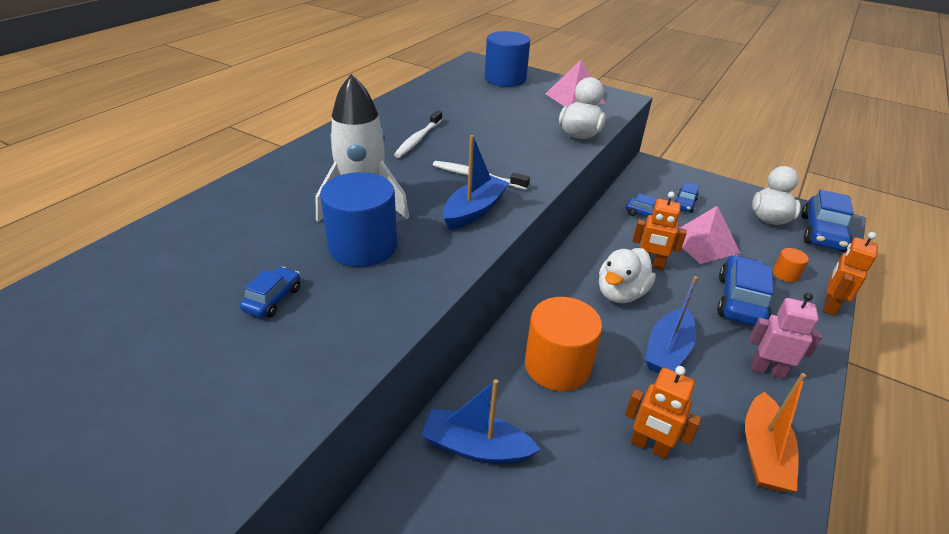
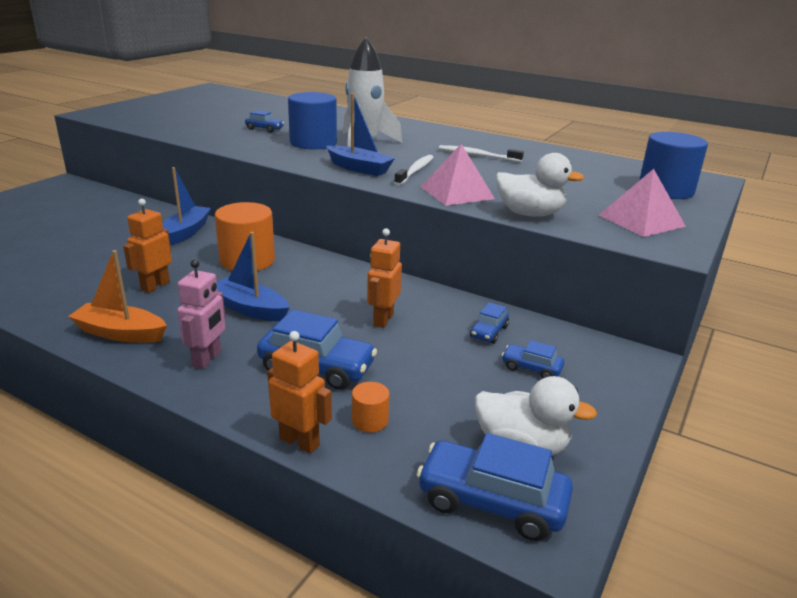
camera: 90 degrees right, 10 degrees down
white duck [599,248,656,303] -> none
pink pyramid [678,206,740,264] -> pink pyramid moved to [421,144,495,206]

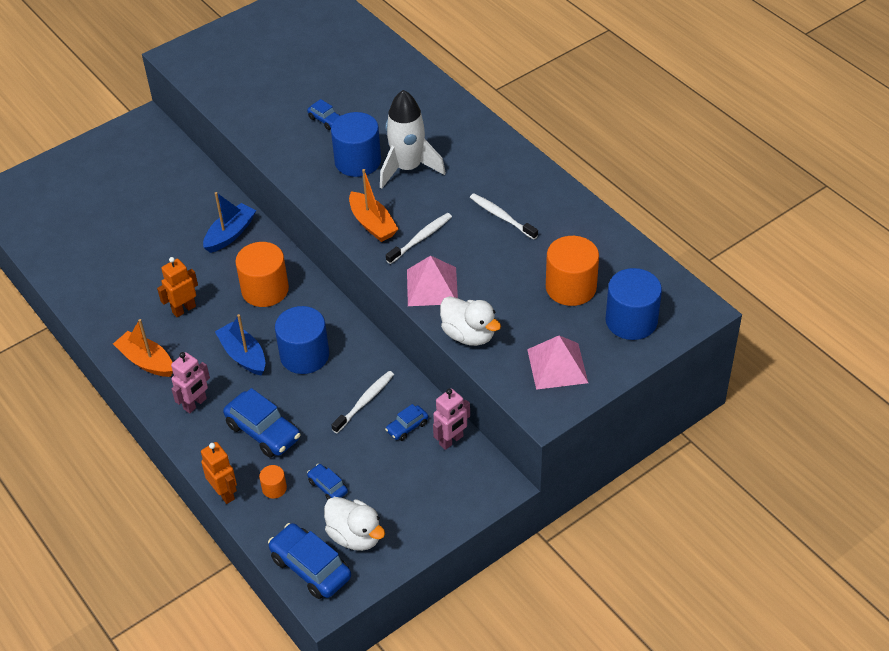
camera: 25 degrees right, 20 degrees up
blue boat [326,93,395,176] -> orange boat [349,169,399,242]
orange robot [367,228,402,328] -> none
blue car [502,340,564,378] -> blue car moved to [307,464,348,500]
none -> blue cylinder [275,306,329,374]
none -> white toothbrush [331,371,394,433]
none -> pink robot [433,389,470,450]
none -> orange cylinder [546,236,599,306]

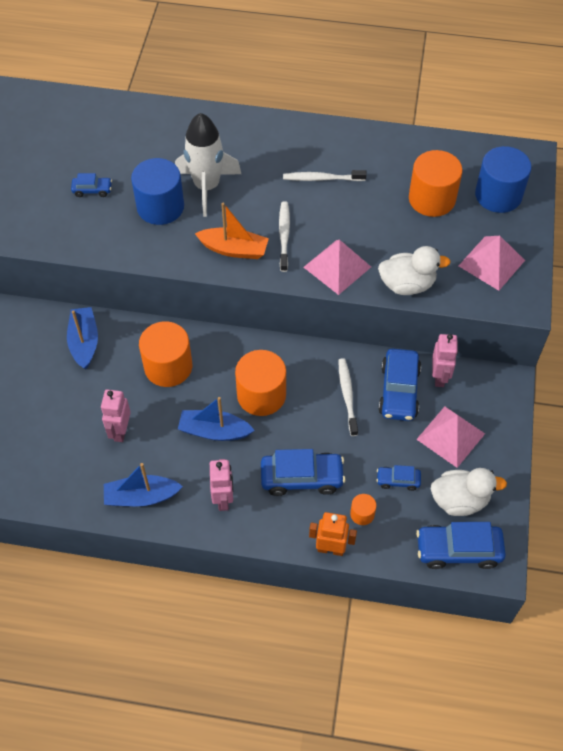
camera: 45 degrees left, 10 degrees up
orange boat [113,319,173,377] -> blue boat [104,463,183,506]
orange robot [157,257,198,317] -> pink robot [101,389,131,442]
blue cylinder [275,306,329,374] -> orange cylinder [235,350,286,416]
blue car [385,404,428,441] -> blue car [378,348,421,421], size x1.88
none -> pink pyramid [416,406,485,468]

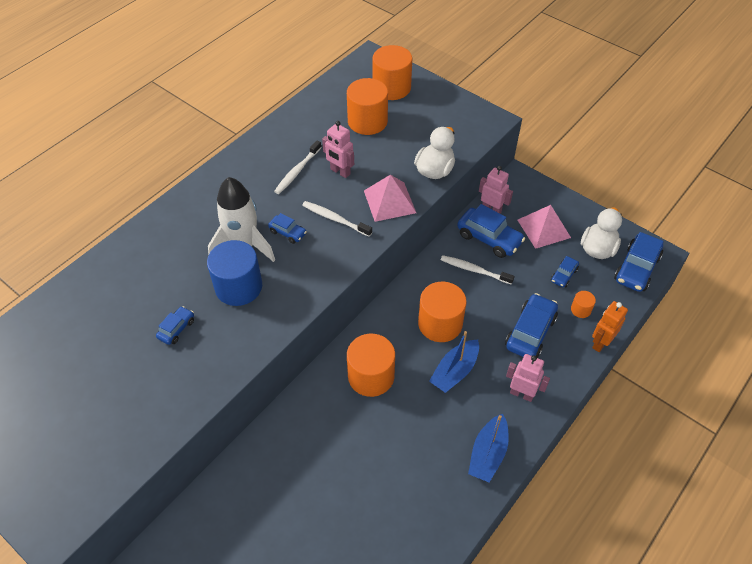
camera: 60 degrees left, 5 degrees down
blue boat [67,307,98,369] -> none
pink robot [101,389,131,442] -> pink robot moved to [322,121,354,178]
orange boat [195,203,269,259] -> none
pink pyramid [459,236,525,291] -> none
blue cylinder [475,146,532,213] -> orange cylinder [372,45,412,100]
none -> blue car [268,213,307,244]

